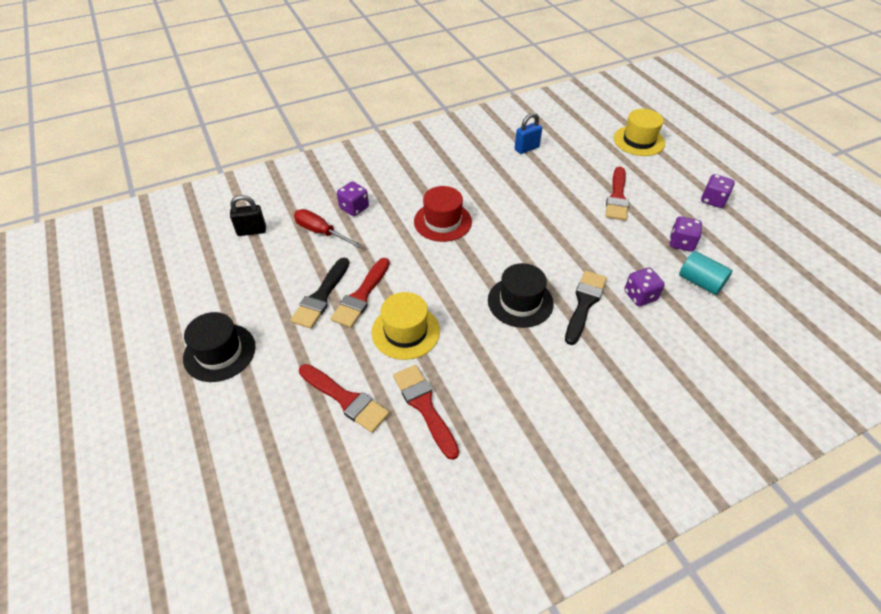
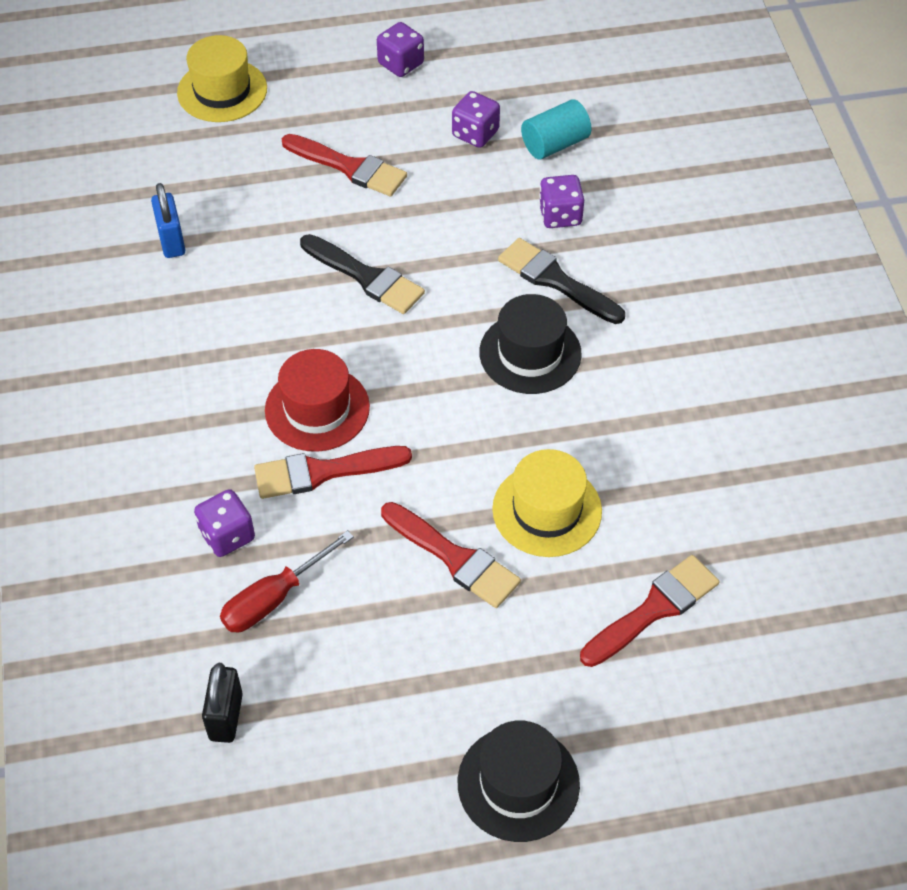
camera: 75 degrees left, 5 degrees up
black brush [290,258,349,329] -> black brush moved to [300,234,425,314]
red brush [393,365,459,460] -> red brush moved to [254,446,412,499]

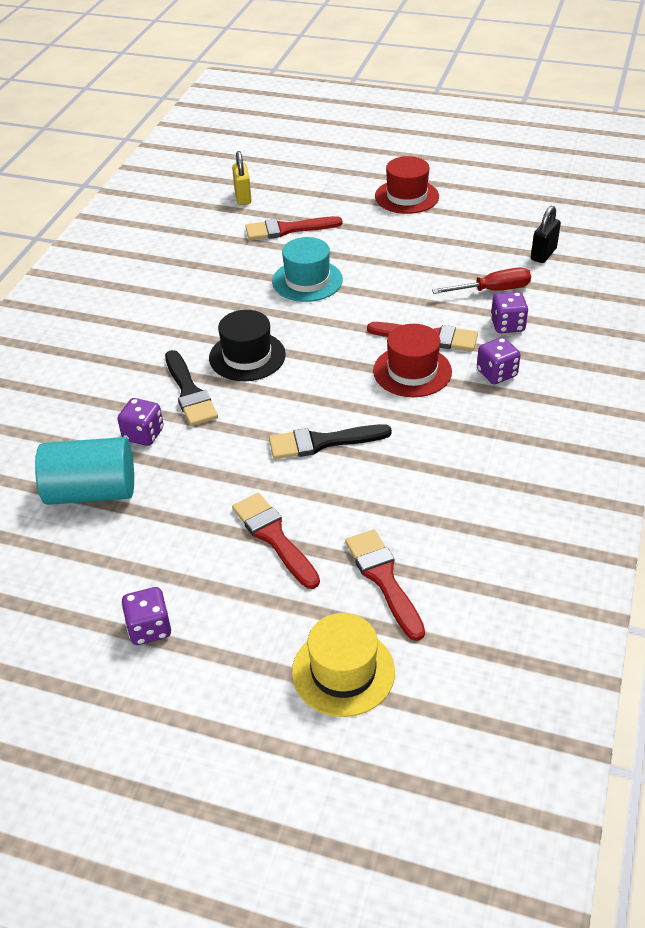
camera: 150 degrees left, 10 degrees down
blue padlock [151,183,185,258] -> none
black brush [300,234,425,314] -> black brush turned 75 degrees counterclockwise [269,424,392,459]
red brush [381,502,521,608] -> red brush moved to [345,529,425,641]
purple dice [452,91,500,148] -> purple dice moved to [477,337,521,384]
black hat [458,720,580,842] -> red hat [375,156,439,214]
yellow hat [492,449,602,557] -> turquoise hat [272,237,343,302]
turquoise cylinder [521,99,591,159] -> turquoise cylinder [35,437,134,505], size x1.56
none -> yellow padlock [232,151,252,205]

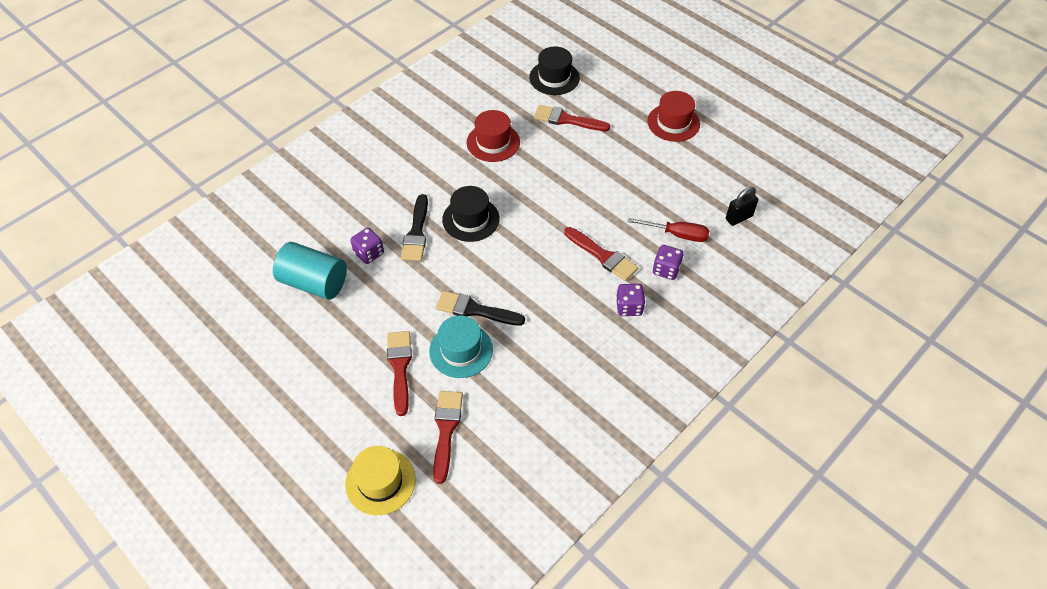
camera: 25 degrees right, 10 degrees up
purple dice [121,587,171,645] -> none
yellow padlock [232,151,252,205] -> black hat [529,46,580,95]
turquoise hat [272,237,343,302] -> turquoise hat moved to [429,315,493,378]
red hat [373,324,452,397] -> red hat moved to [467,110,520,162]

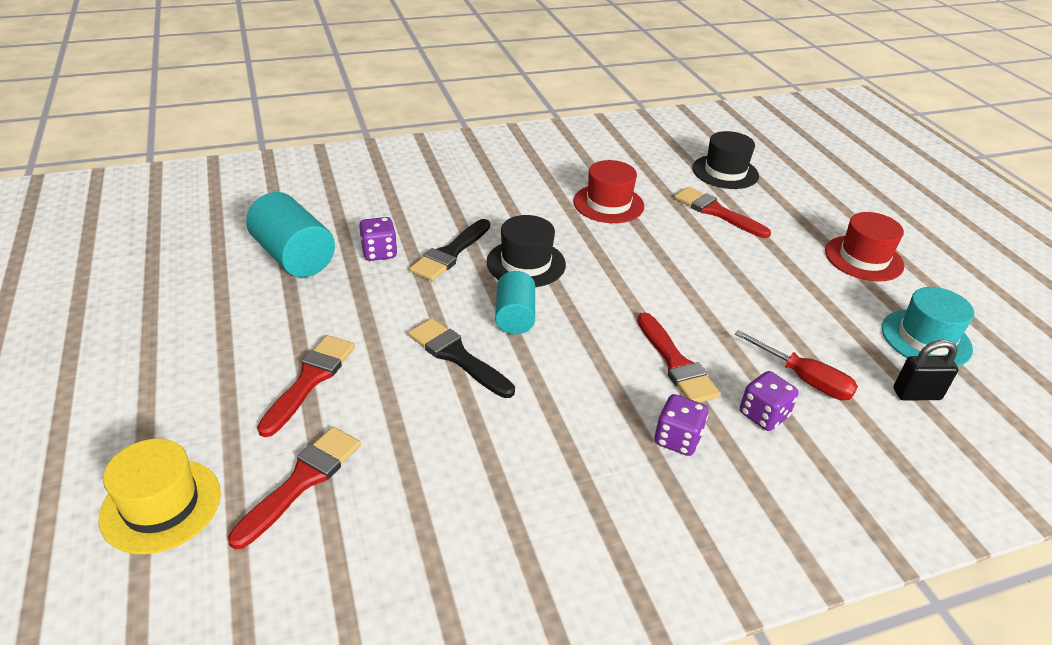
camera: 25 degrees right, 15 degrees down
turquoise hat [429,315,493,378] -> turquoise hat moved to [882,287,974,367]
none -> turquoise cylinder [495,271,535,334]

